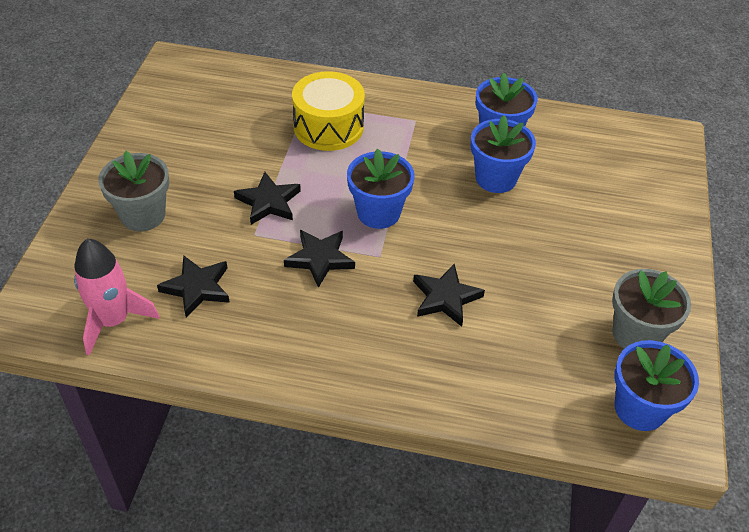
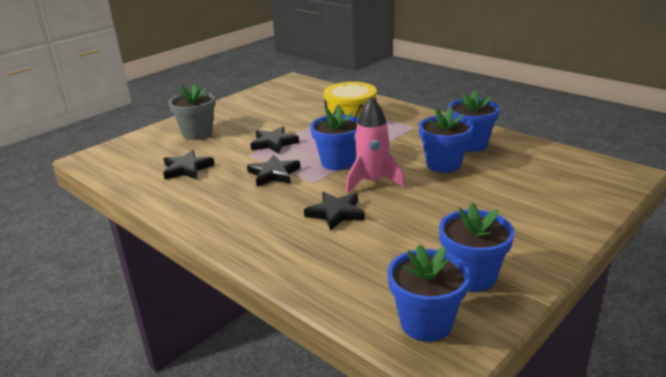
camera: 35 degrees right, 20 degrees down
pink rocket [74,239,159,356] -> pink rocket moved to [346,97,405,193]
grey flower pot [612,269,691,349] -> blue flower pot [439,202,514,292]

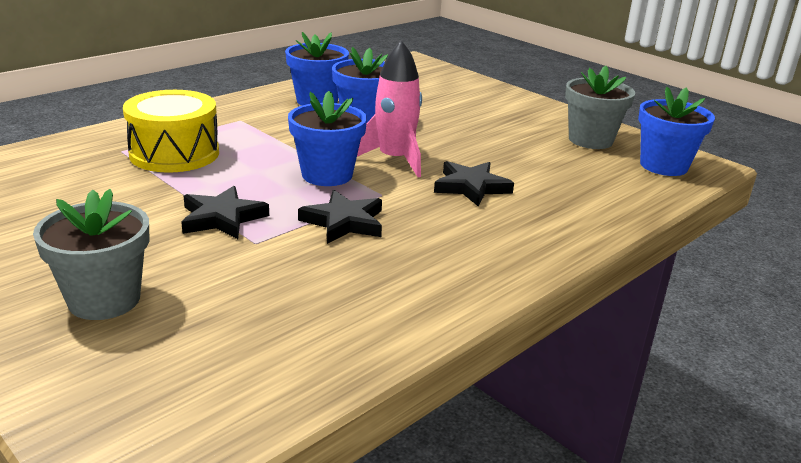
camera: 90 degrees left, 0 degrees up
black star [163,150,215,179] -> none
blue flower pot [439,202,514,292] -> grey flower pot [565,66,635,149]

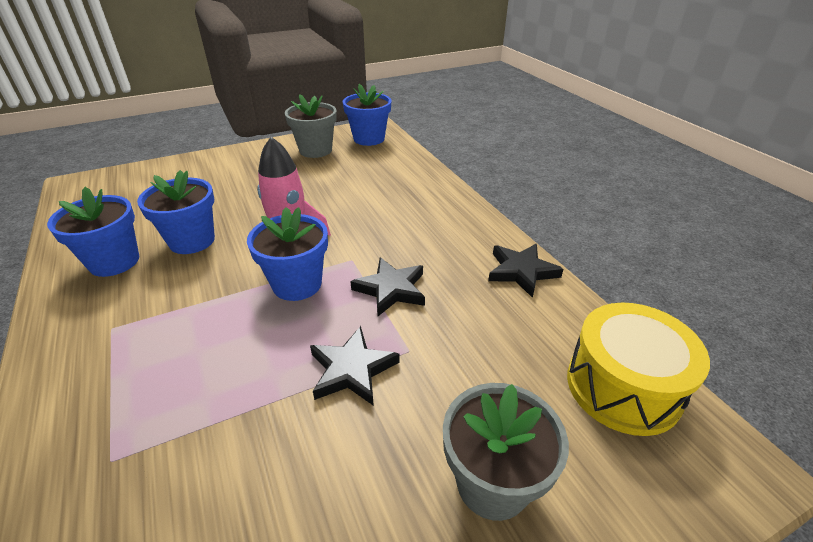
camera: 70 degrees left, 10 degrees up
yellow drum [123,90,219,173] -> yellow drum moved to [567,303,710,436]
black star [434,161,514,207] -> black star moved to [488,244,564,298]

